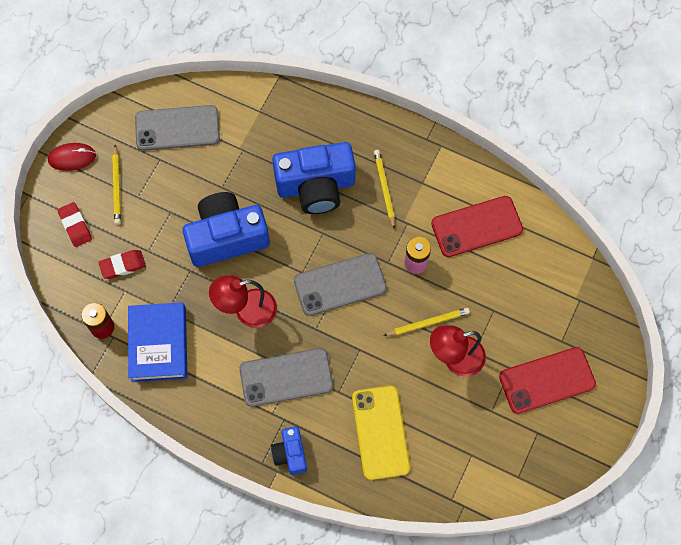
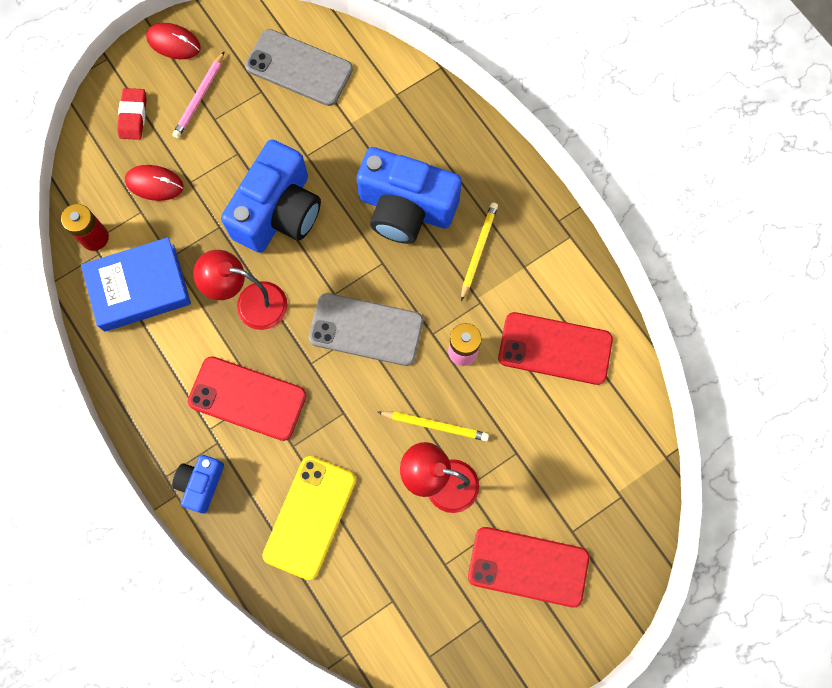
camera: 30 degrees right, 5 degrees up
red eraser [98,250,146,279] -> red mouse [125,165,183,201]
yellow pencil [112,145,121,225] -> pink pencil [172,51,225,138]
blue book [128,302,187,382] -> blue book turned 45 degrees clockwise [81,237,191,332]
blue camera [182,192,270,267] -> blue camera turned 105 degrees clockwise [221,139,321,253]
grey phone [239,348,333,407] -> red phone [188,356,306,441]

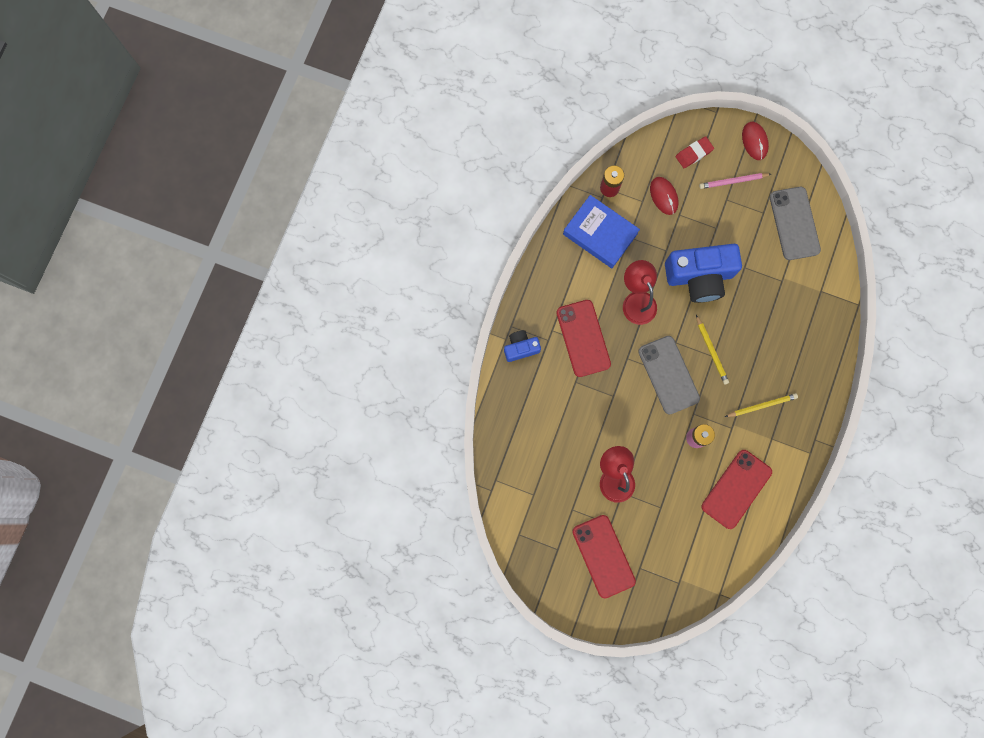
camera: 55 degrees right, 5 degrees up
yellow phone [263,456,356,580] -> none
blue camera [356,147,462,244] -> none
yellow pencil [377,411,489,441] -> yellow pencil moved to [696,315,729,385]
red phone [498,312,613,385] -> red phone turned 60 degrees clockwise [702,450,772,529]

